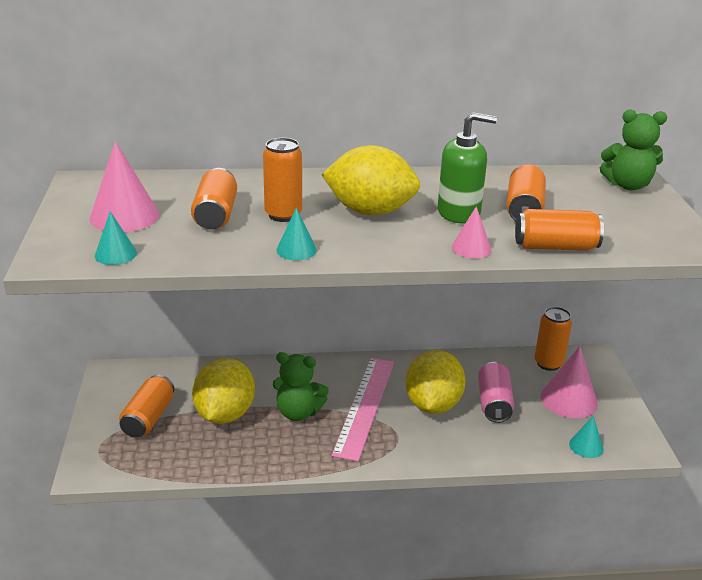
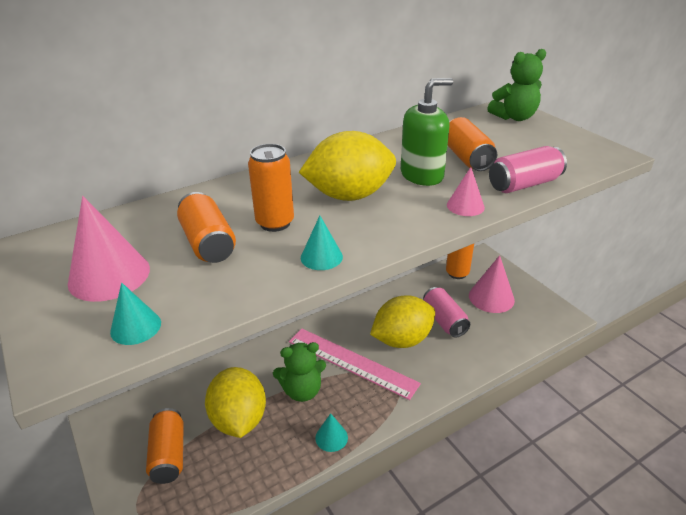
camera: 25 degrees left, 5 degrees up
pink ruler [332,358,394,462] -> pink ruler turned 45 degrees counterclockwise [289,329,421,400]
yellow lemon [406,350,466,414] -> yellow lemon turned 75 degrees clockwise [370,295,435,348]
orange can [515,209,604,251] -> pink can [489,146,567,193]
turquoise cone [569,416,604,458] -> turquoise cone moved to [315,413,348,452]

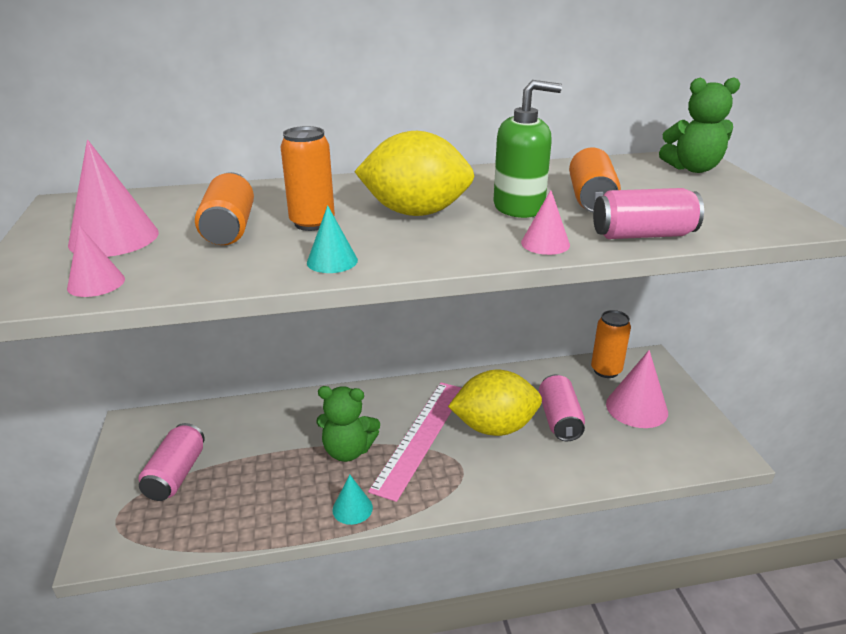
camera: 20 degrees right, 5 degrees down
turquoise cone [110,283,161,345] -> pink cone [67,225,125,297]
orange can [146,408,184,484] -> pink can [139,423,205,501]
yellow lemon [205,367,266,438] -> none
pink ruler [289,329,421,400] -> pink ruler turned 60 degrees clockwise [368,382,461,502]

